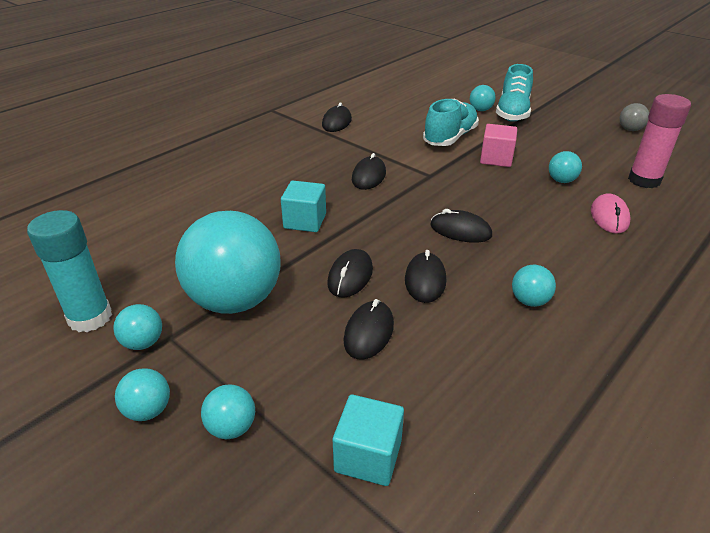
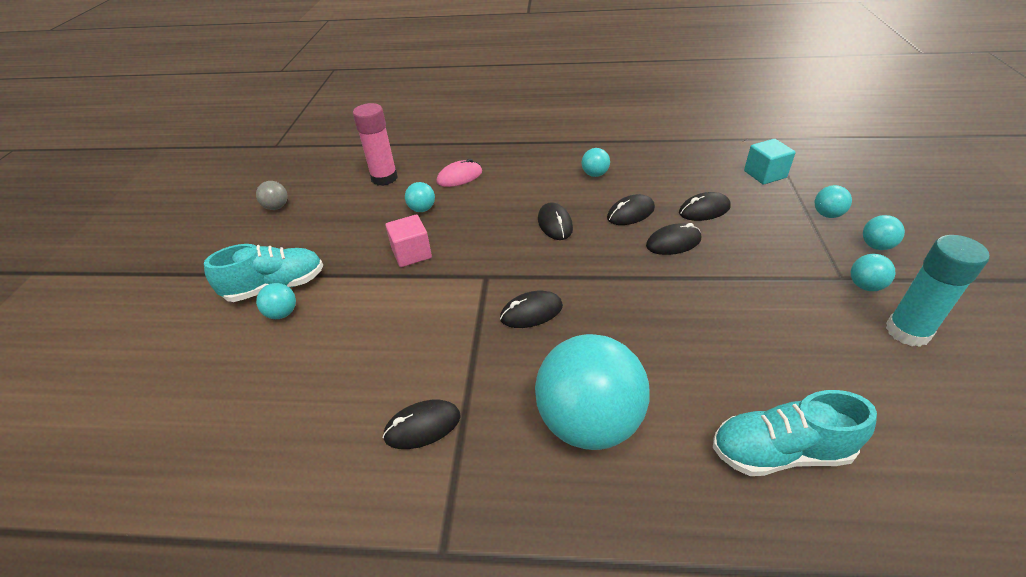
camera: 125 degrees left, 5 degrees up
turquoise ball [175,211,281,314] -> turquoise ball moved to [535,334,650,450]
turquoise cube [281,181,326,232] -> none
turquoise shoe [423,98,479,146] -> turquoise shoe moved to [713,390,877,476]

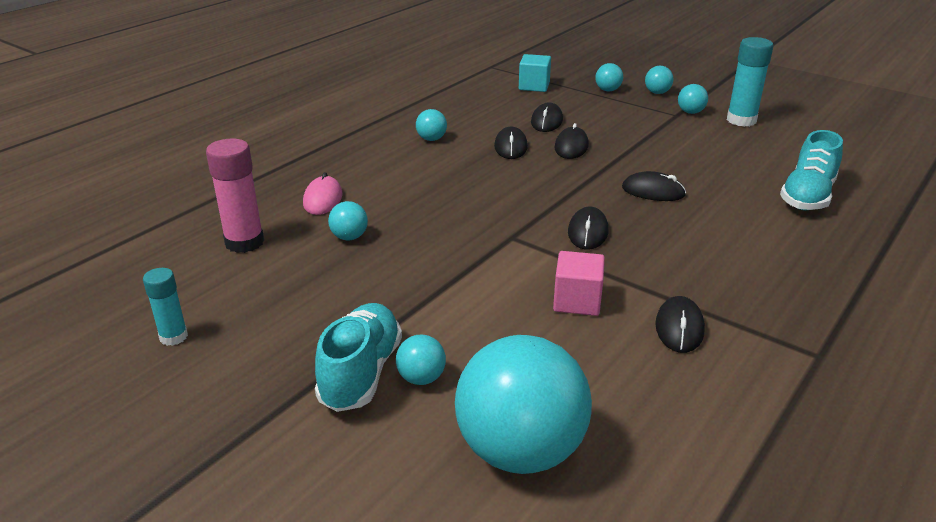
camera: 60 degrees left, 10 degrees down
grey ball [256,181,287,210] -> turquoise glue stick [143,268,188,346]
pink cube [385,214,432,267] -> pink cube moved to [553,251,605,316]
turquoise ball [535,334,650,450] -> turquoise ball moved to [455,335,592,474]
black mouse [538,202,573,240] -> black mouse moved to [622,171,686,201]

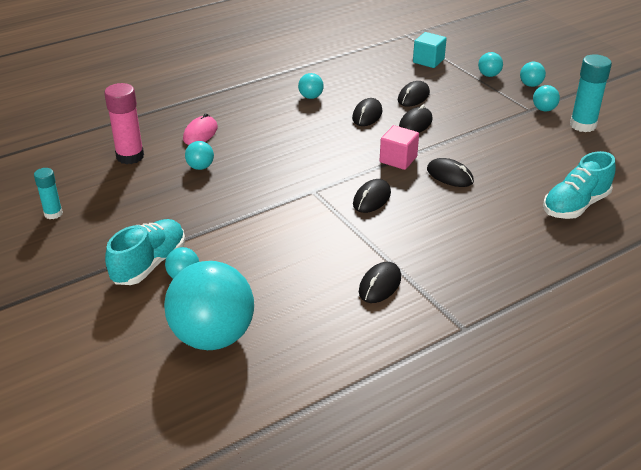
camera: 20 degrees right, 5 degrees up
pink cube [553,251,605,316] -> pink cube moved to [380,125,419,170]

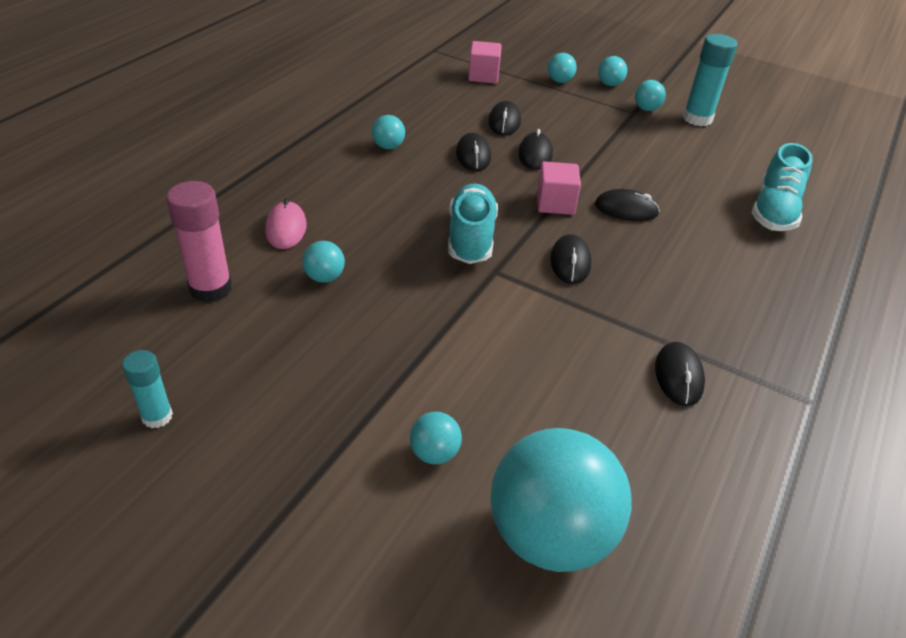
camera: 30 degrees left, 5 degrees up
turquoise shoe [105,219,185,285] -> turquoise shoe moved to [448,184,498,264]
turquoise cube [413,32,447,68] -> pink cube [468,41,502,84]

